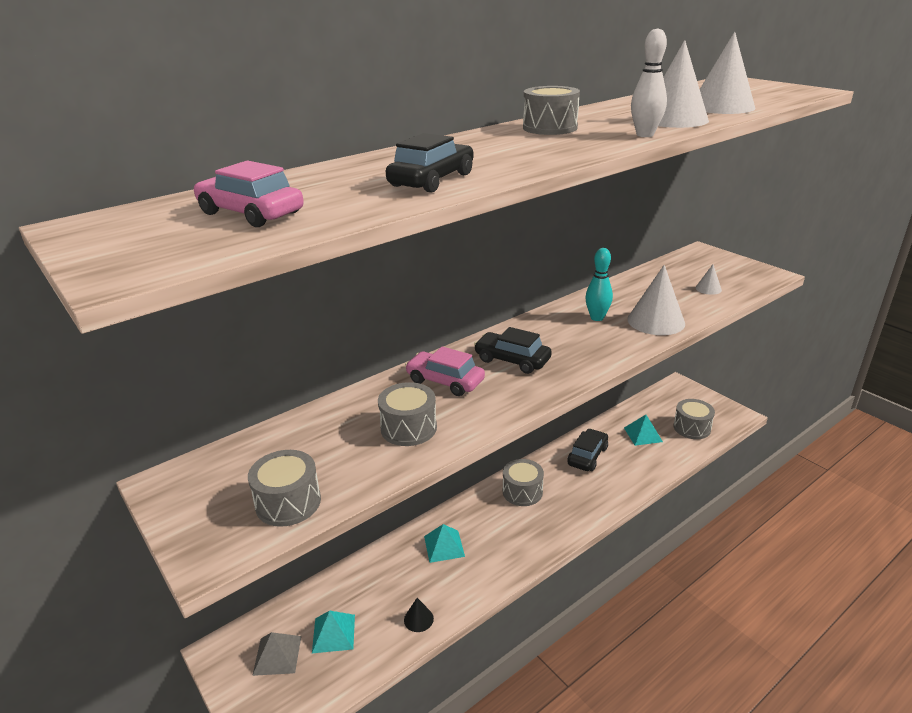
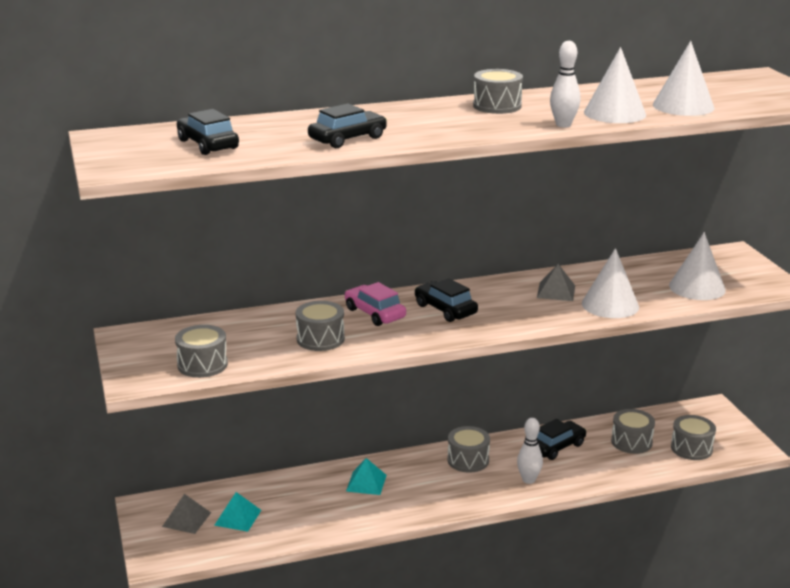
camera: 20 degrees right, 5 degrees down
pink car [194,161,304,227] -> black car [177,109,239,155]
black cone [404,598,434,632] -> none
turquoise bowling pin [585,248,613,321] -> grey pyramid [537,264,575,301]
turquoise pyramid [624,415,663,446] -> grey drum [611,409,655,454]
white cone [695,265,722,295] -> white cone [669,232,726,300], size x2.07
none -> white bowling pin [517,418,543,484]

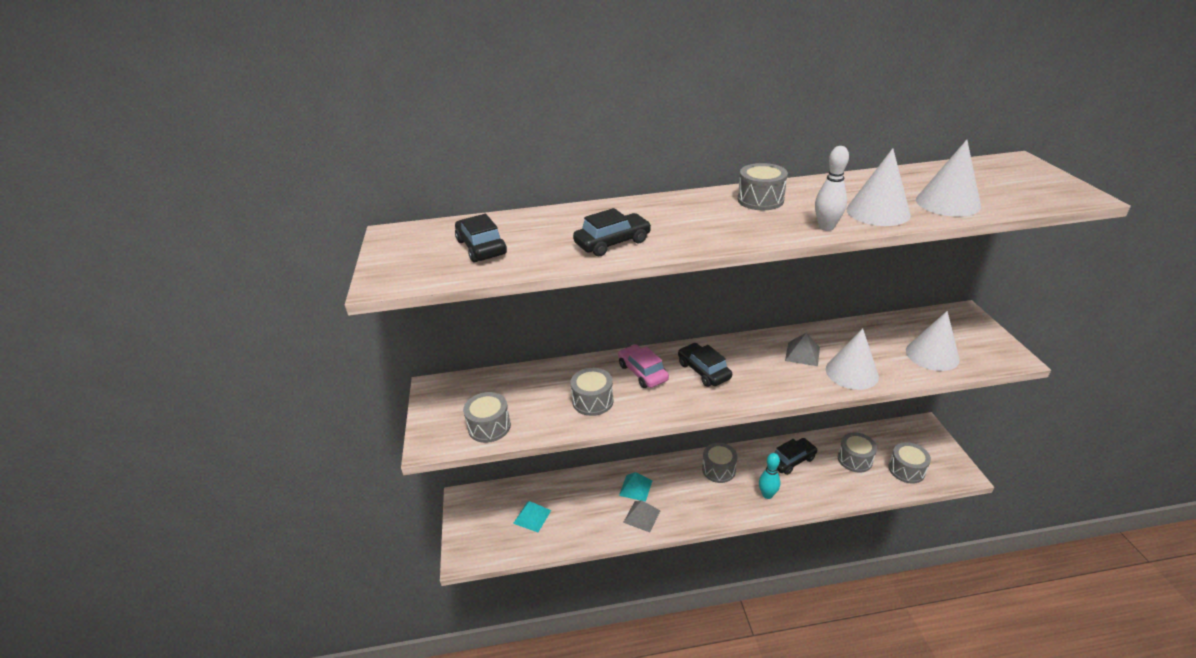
camera: 10 degrees right, 10 degrees up
grey pyramid [162,494,211,534] -> grey pyramid moved to [623,500,661,532]
white bowling pin [517,418,543,484] -> turquoise bowling pin [759,453,780,499]

